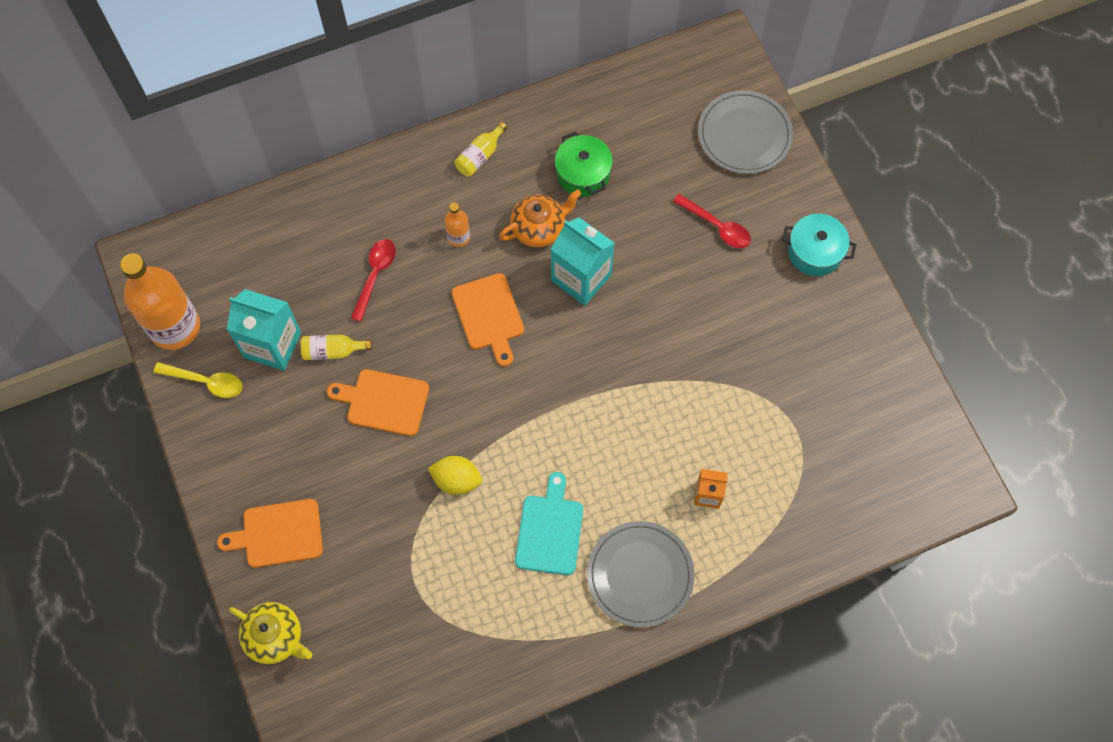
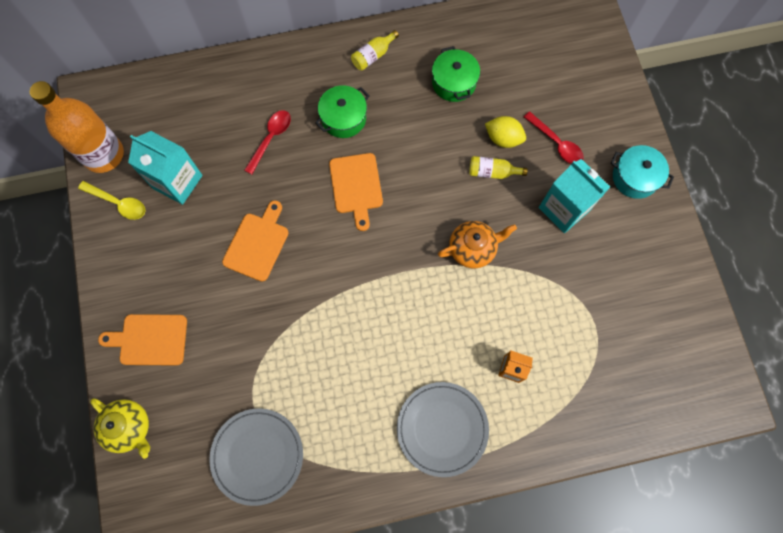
camera: 10 degrees right, 5 degrees up
yellow bottle [300,334,372,360] -> yellow bottle moved to [469,156,528,179]
orange cutting board [327,369,429,436] -> orange cutting board turned 90 degrees clockwise [222,200,288,282]
yellow lemon [428,456,482,495] -> yellow lemon moved to [485,116,526,148]
orange bottle [444,203,470,247] -> green pot [315,85,369,138]
orange teapot [499,189,581,248] -> orange teapot moved to [438,221,517,268]
turquoise cutting board [515,472,583,575] -> none
turquoise carton [551,218,615,306] -> turquoise carton moved to [539,159,610,233]
grey plate [698,90,793,174] -> grey plate moved to [210,408,303,506]

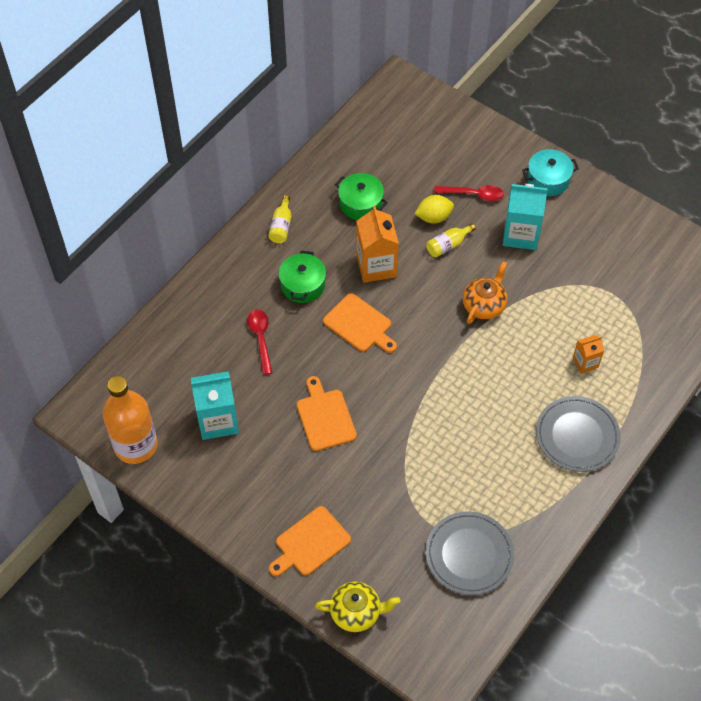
camera: 40 degrees left, 15 degrees down
yellow spoon [78,181,145,220] -> none
none -> orange carton [356,205,399,283]

